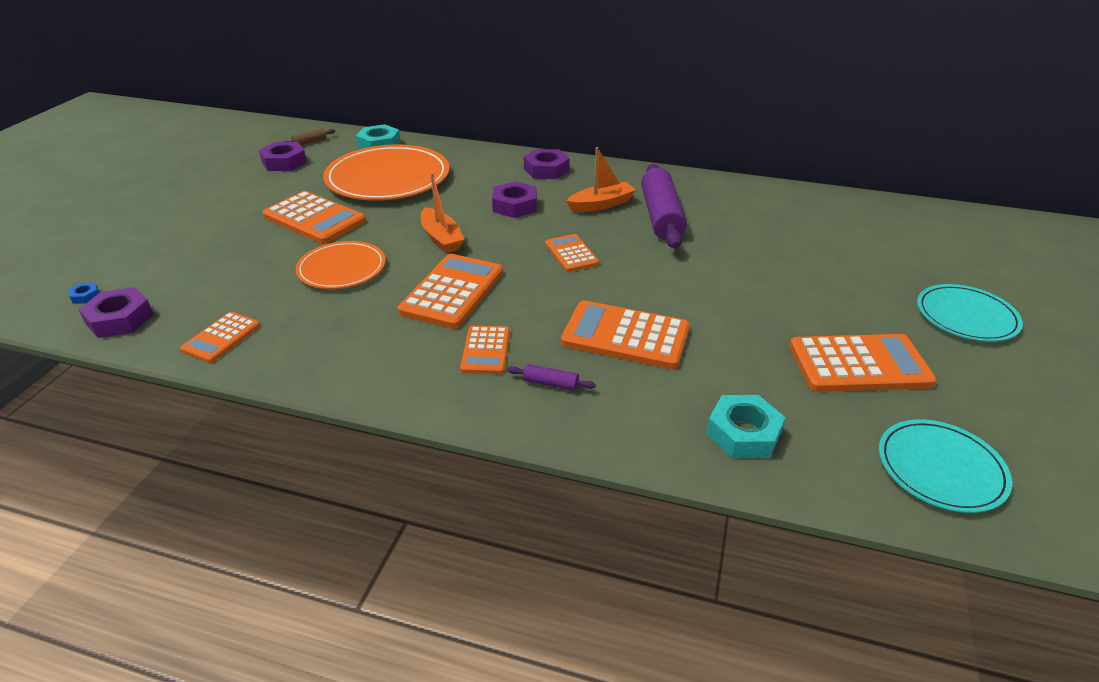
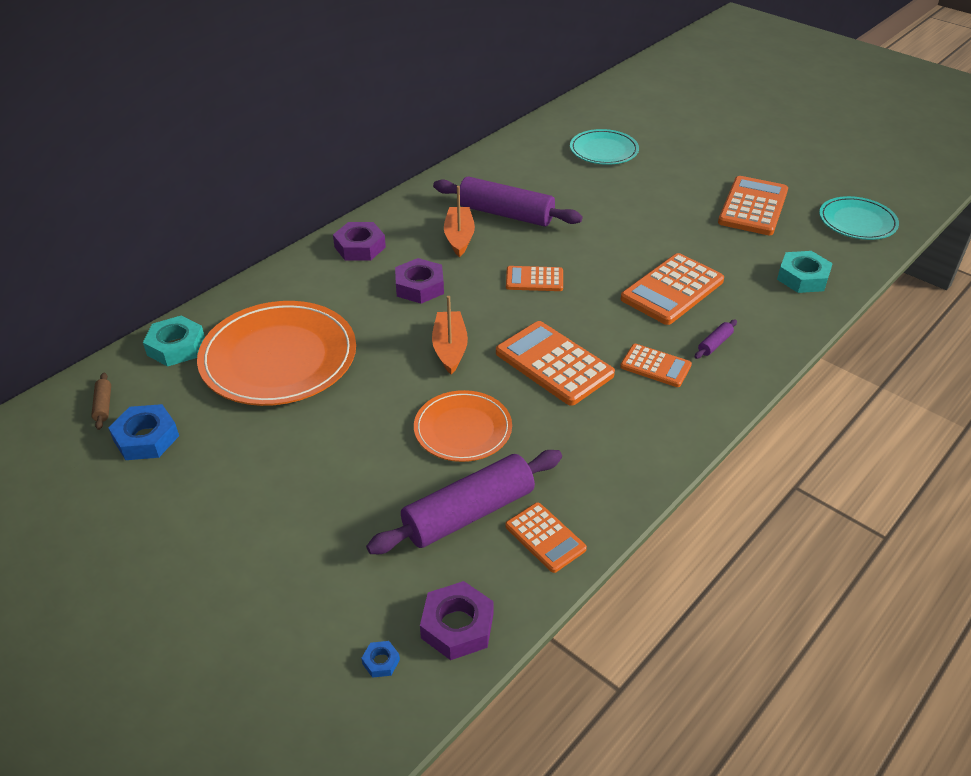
camera: 65 degrees left, 5 degrees up
purple nut [259,142,307,171] -> blue nut [109,404,179,460]
orange calculator [263,191,366,244] -> none
orange boat [421,173,465,253] -> orange boat turned 90 degrees counterclockwise [432,296,468,375]
turquoise plate [917,284,1023,342] -> turquoise plate moved to [570,129,639,165]
none -> purple rolling pin [366,450,562,554]

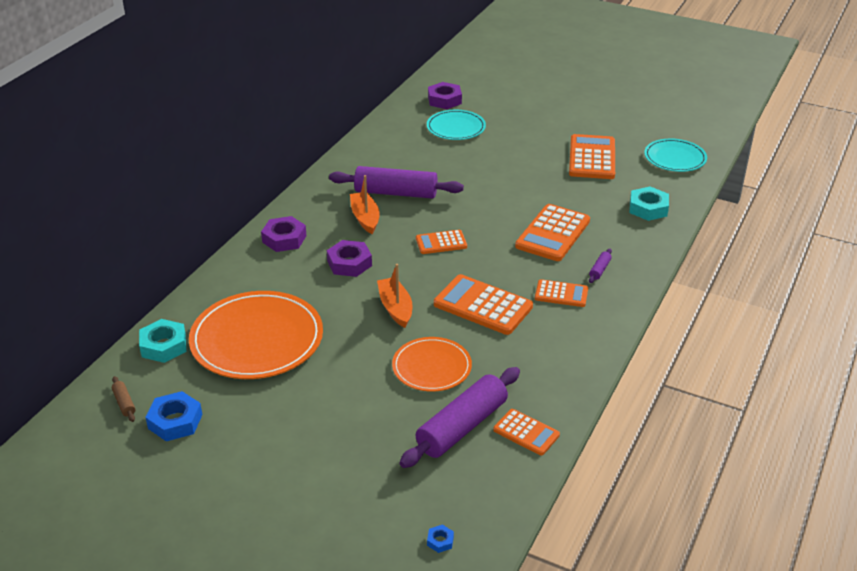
camera: 15 degrees left, 5 degrees down
purple nut [420,581,494,660] -> purple nut moved to [428,82,462,109]

